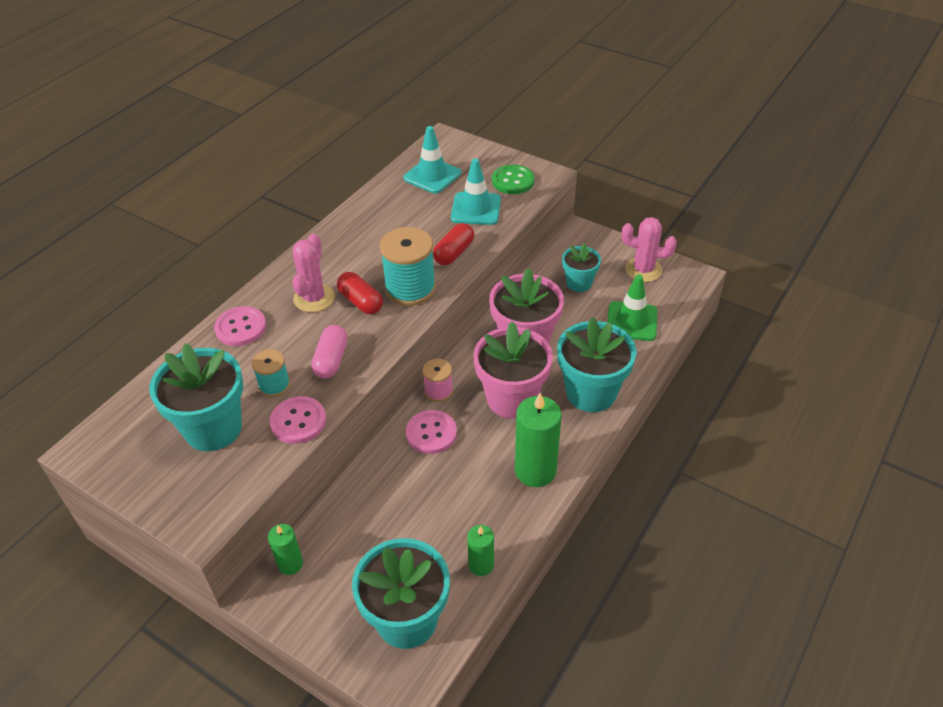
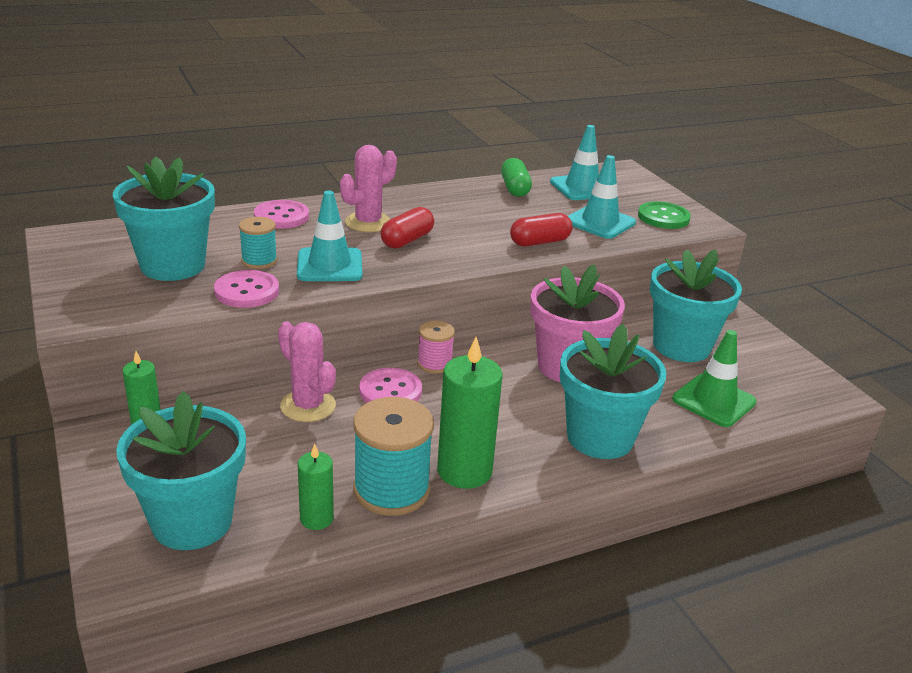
camera: 30 degrees right, 15 degrees down
pink capsule [311,325,348,378] -> turquoise traffic cone [297,191,363,281]
red capsule [337,272,383,314] -> red capsule turned 45 degrees clockwise [380,207,434,249]
turquoise spool [380,227,436,306] -> turquoise spool moved to [353,397,434,516]
pink flower pot [473,321,553,419] -> none
turquoise flower pot [562,243,601,292] -> turquoise flower pot [650,249,742,362], size x1.76
pink cactus [622,217,677,282] -> pink cactus moved to [278,322,336,422]
none -> green capsule [501,158,532,197]

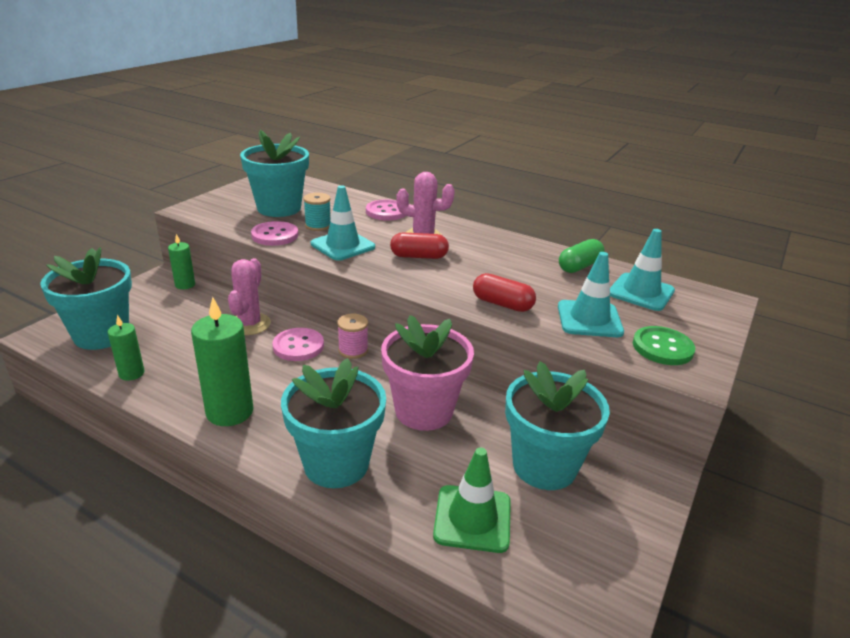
camera: 55 degrees right, 0 degrees up
turquoise spool [353,397,434,516] -> none

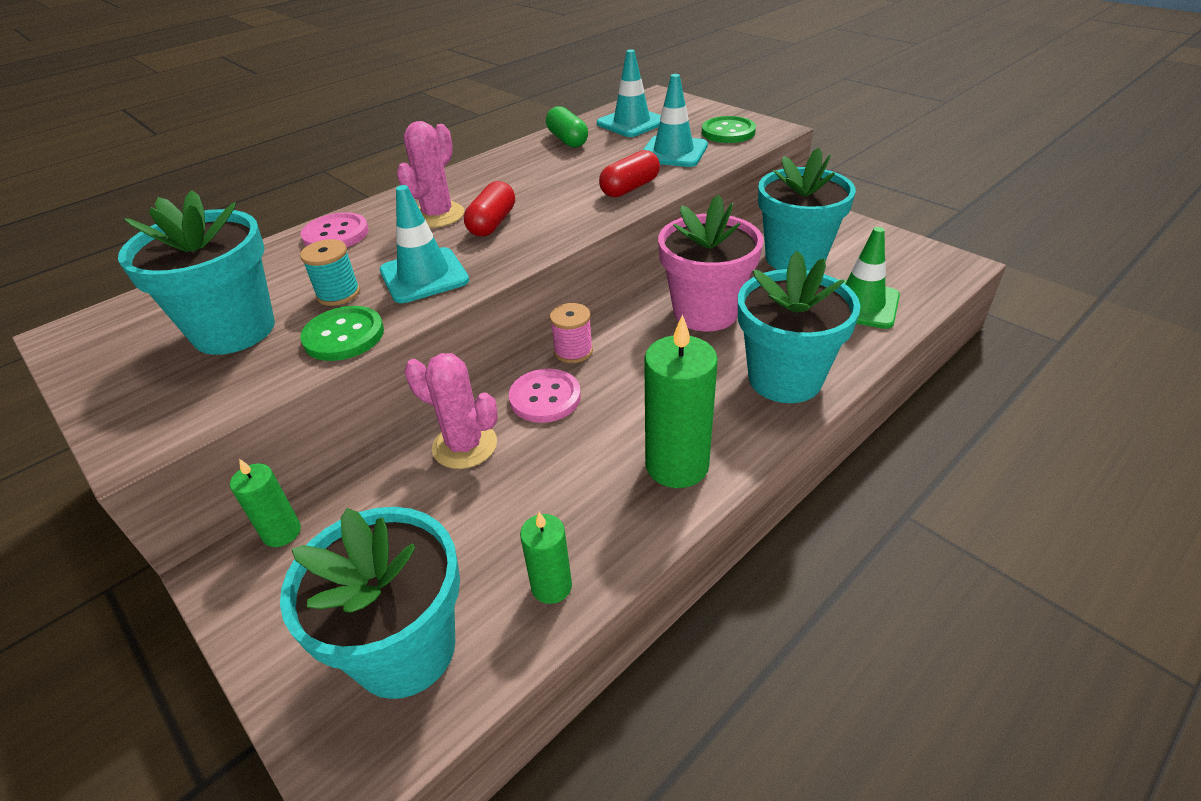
camera: 70 degrees left, 10 degrees up
pink button [251,221,298,246] -> green button [300,306,384,361]

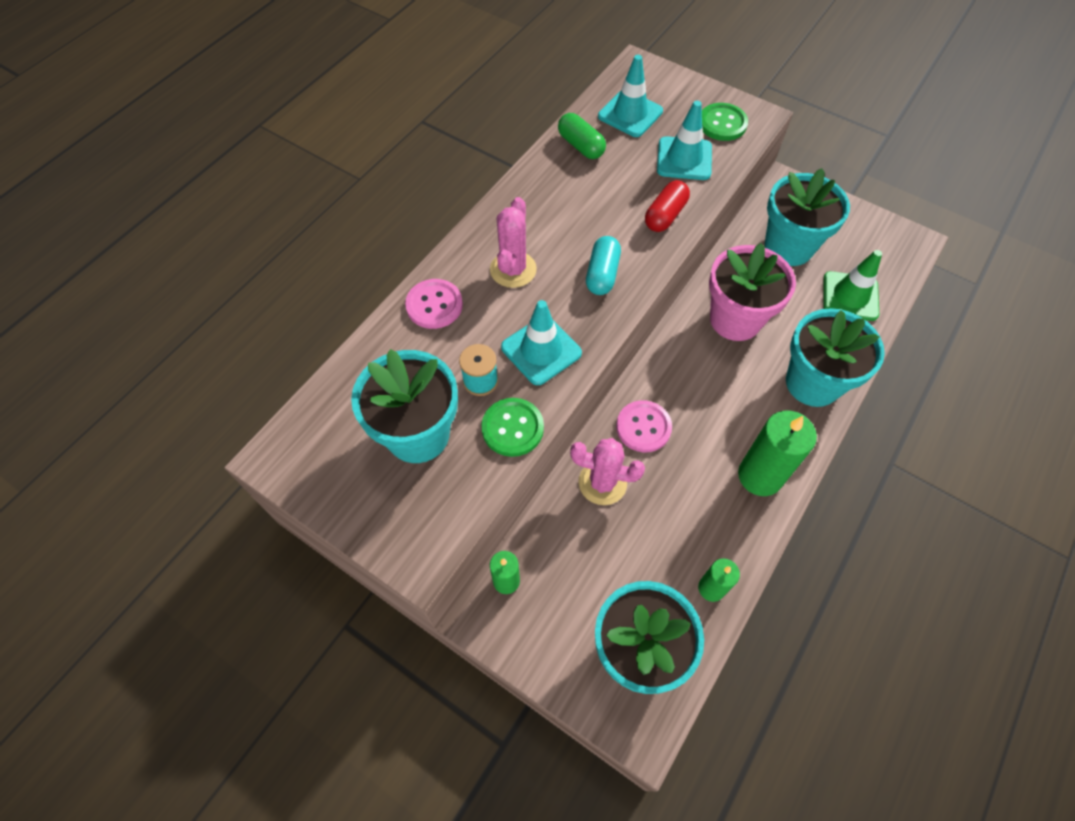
camera: 15 degrees left, 20 degrees up
red capsule [464,181,515,236] -> none
pink spool [550,303,593,363] -> none
none -> turquoise capsule [586,236,621,295]

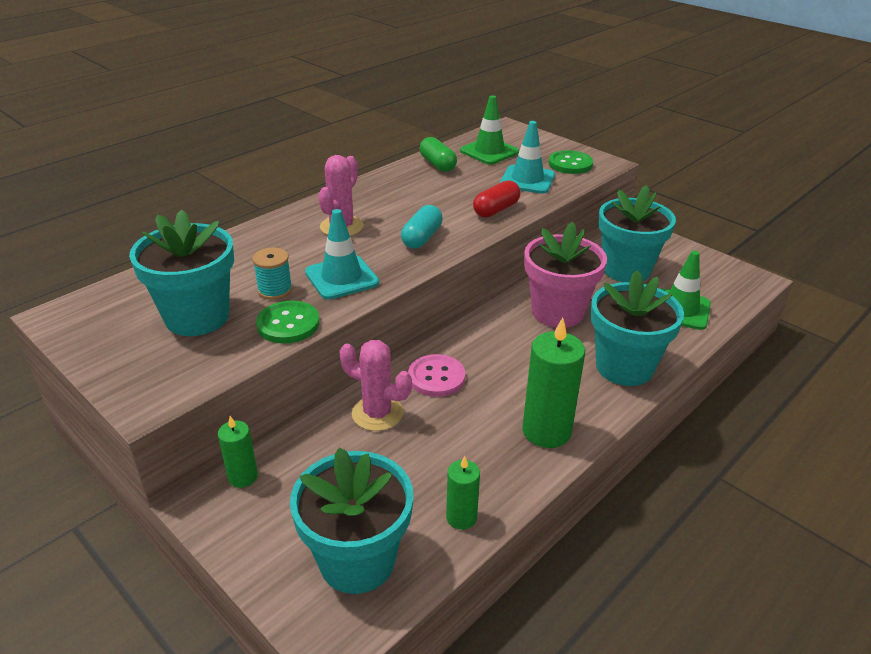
camera: 10 degrees right, 25 degrees down
pink button [405,279,463,329] -> none
turquoise traffic cone [598,55,663,137] -> green traffic cone [460,95,519,165]

